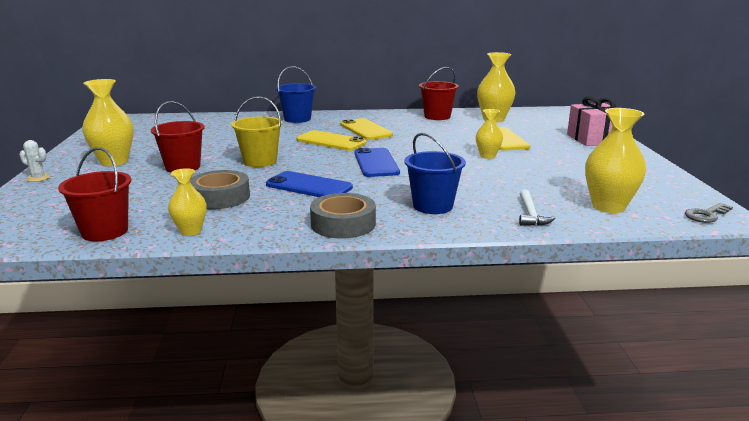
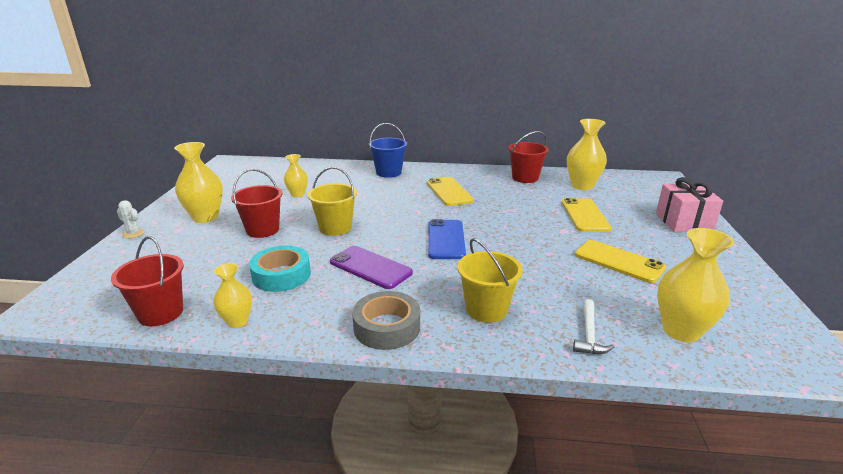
camera: 10 degrees right, 5 degrees up
grey tape [190,170,250,209] -> turquoise tape [249,246,311,292]
blue phone [266,171,353,197] -> purple phone [330,246,413,289]
yellow phone [296,130,367,151] -> yellow phone moved to [575,240,666,283]
blue bucket [404,133,466,214] -> yellow bucket [457,238,523,323]
yellow vase [476,109,503,159] -> yellow vase moved to [284,154,308,197]
grey key [685,203,733,223] -> none

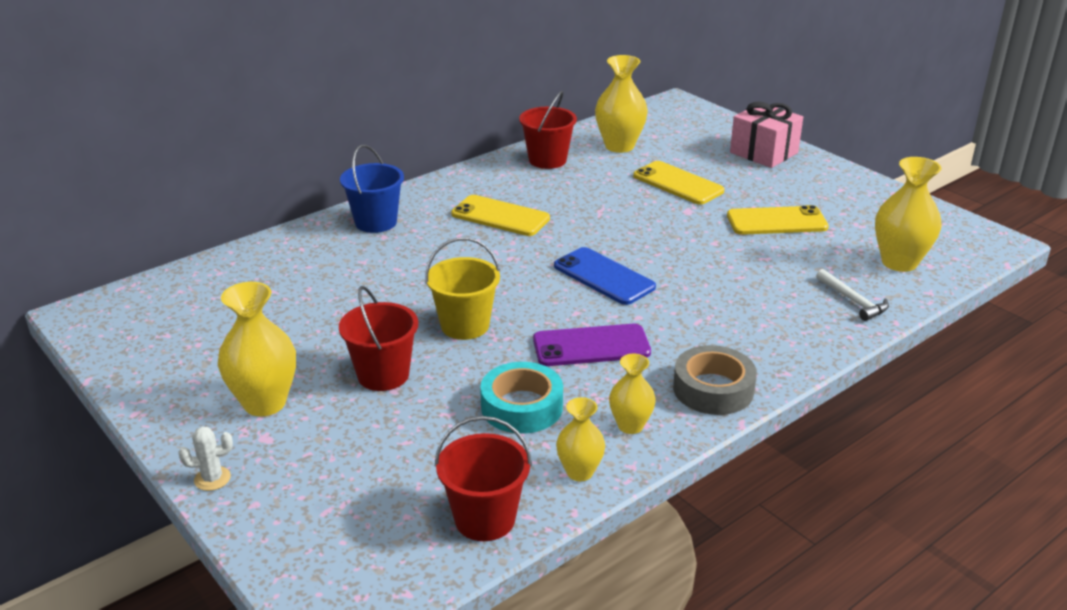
camera: 45 degrees left, 5 degrees up
yellow vase [284,154,308,197] -> yellow vase moved to [609,354,656,434]
yellow bucket [457,238,523,323] -> none

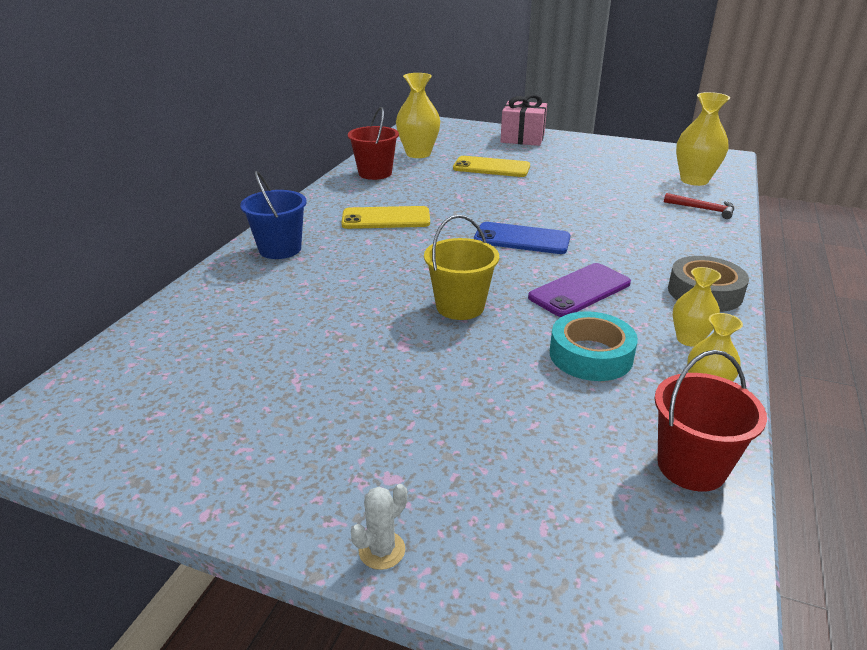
camera: 30 degrees left, 0 degrees up
yellow vase [218,282,296,416] -> none
red bucket [339,286,418,391] -> none
yellow phone [727,205,829,235] -> none
white hammer [816,269,889,321] -> red hammer [664,193,734,219]

